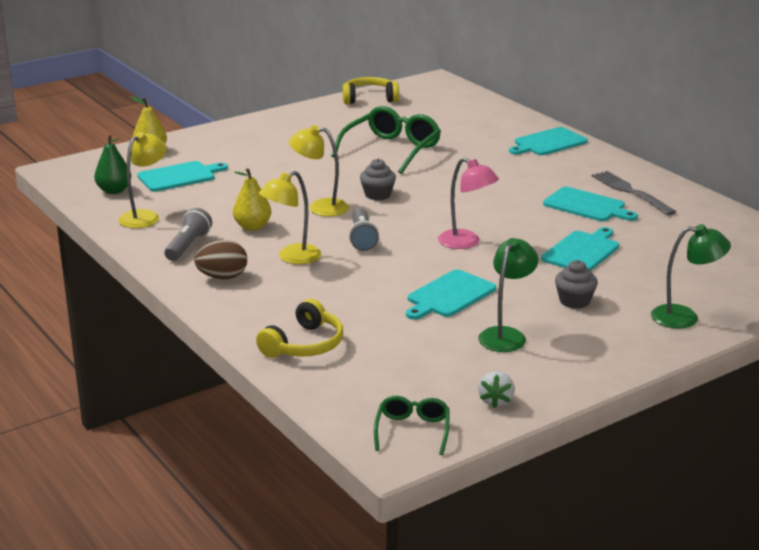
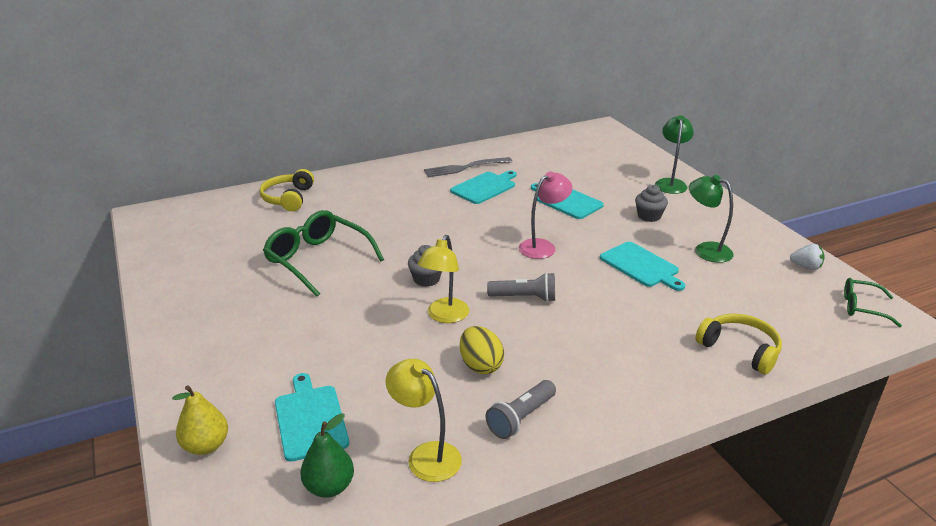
camera: 80 degrees left, 5 degrees up
grey flashlight [164,208,212,261] -> grey flashlight turned 75 degrees counterclockwise [486,380,556,439]
brown egg [194,240,247,279] -> none
yellow pear [233,168,271,231] -> yellow egg [460,326,504,374]
yellow lamp [259,171,321,264] -> none
yellow headphones [342,77,399,104] -> yellow headphones moved to [259,169,314,211]
turquoise cutting board [509,127,588,155] -> none

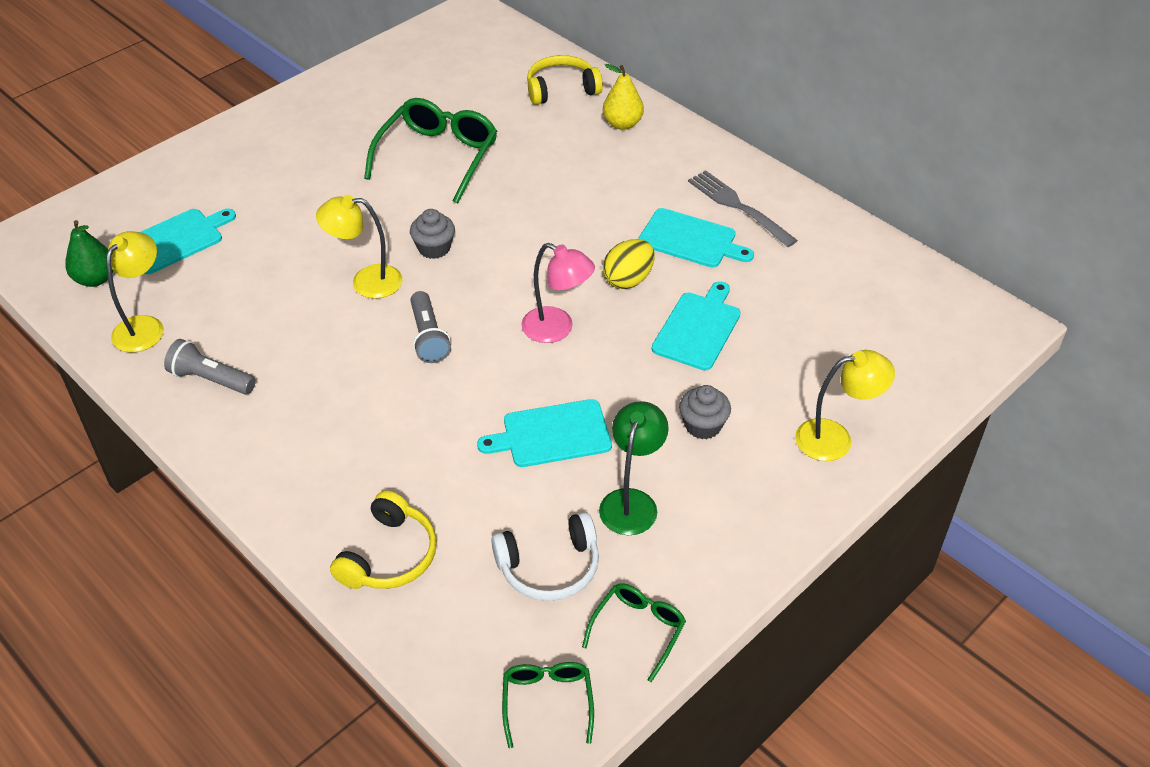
camera: 70 degrees right, 15 degrees up
yellow pear [172,385,228,455] -> yellow pear moved to [603,64,644,130]
yellow egg [460,326,504,374] -> yellow egg moved to [603,239,655,289]
turquoise cutting board [600,242,685,291] -> turquoise cutting board turned 45 degrees clockwise [477,399,612,467]
green lamp [655,115,694,194] -> yellow lamp [795,350,895,461]
white strawberry [790,244,825,270] -> green glasses [582,583,686,682]
none -> white headphones [491,512,599,601]

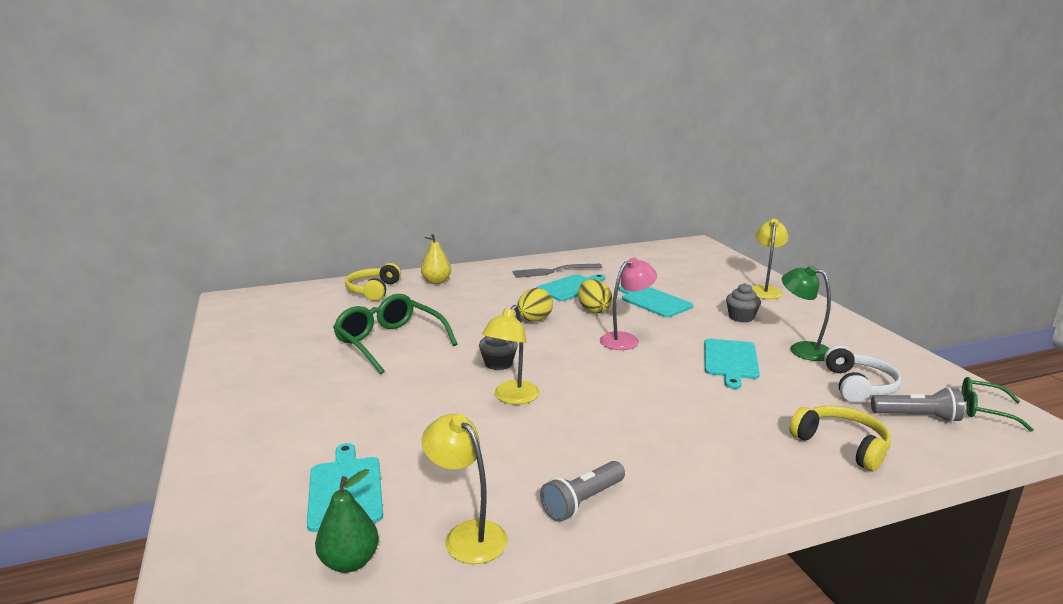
camera: 65 degrees left, 25 degrees down
grey flashlight [410,291,451,363] -> grey flashlight moved to [871,387,965,422]
green glasses [582,583,686,682] -> none
none -> yellow egg [517,288,553,322]

